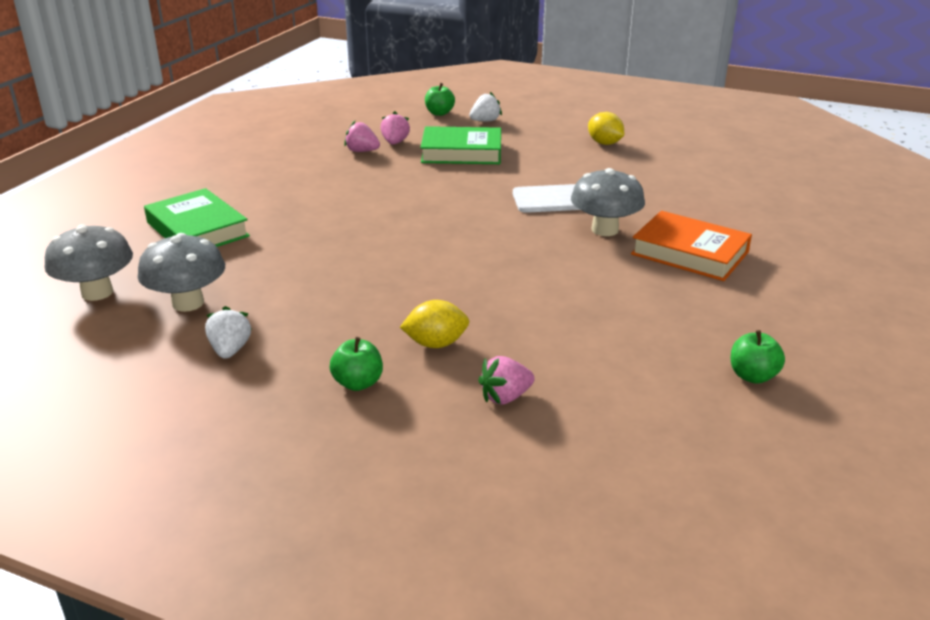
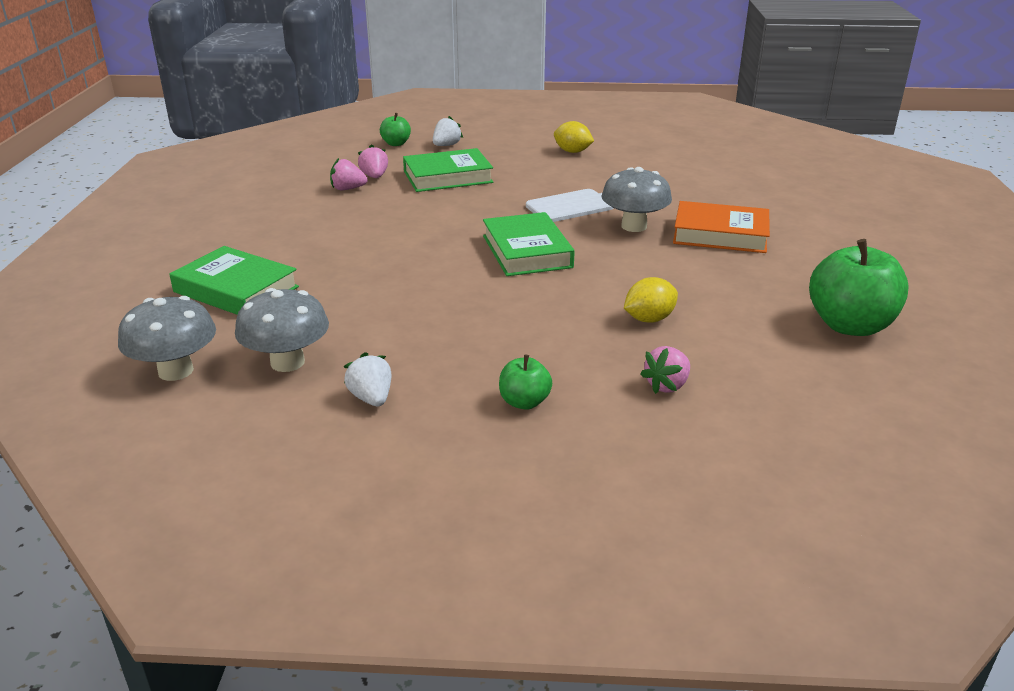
camera: 20 degrees left, 0 degrees up
yellow lemon [400,300,469,348] -> yellow lemon moved to [624,277,678,323]
green apple [731,330,785,384] -> green apple [809,239,909,336], size x1.96
none -> green book [483,212,575,276]

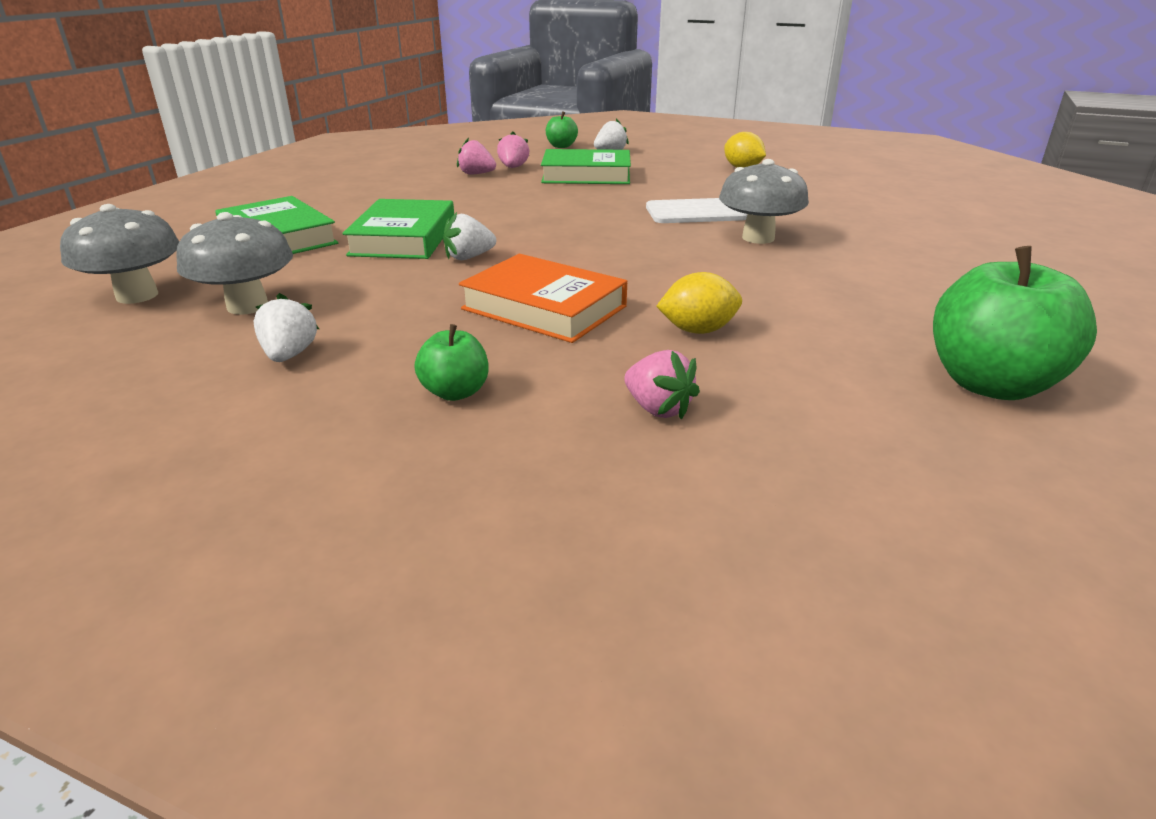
camera: 20 degrees right, 0 degrees up
green book [483,212,575,276] -> green book moved to [342,199,454,259]
pink strawberry [640,346,690,394] -> pink strawberry turned 105 degrees counterclockwise [624,350,700,420]
orange book [673,201,770,253] -> orange book moved to [459,254,627,343]
none -> white strawberry [443,212,496,260]

